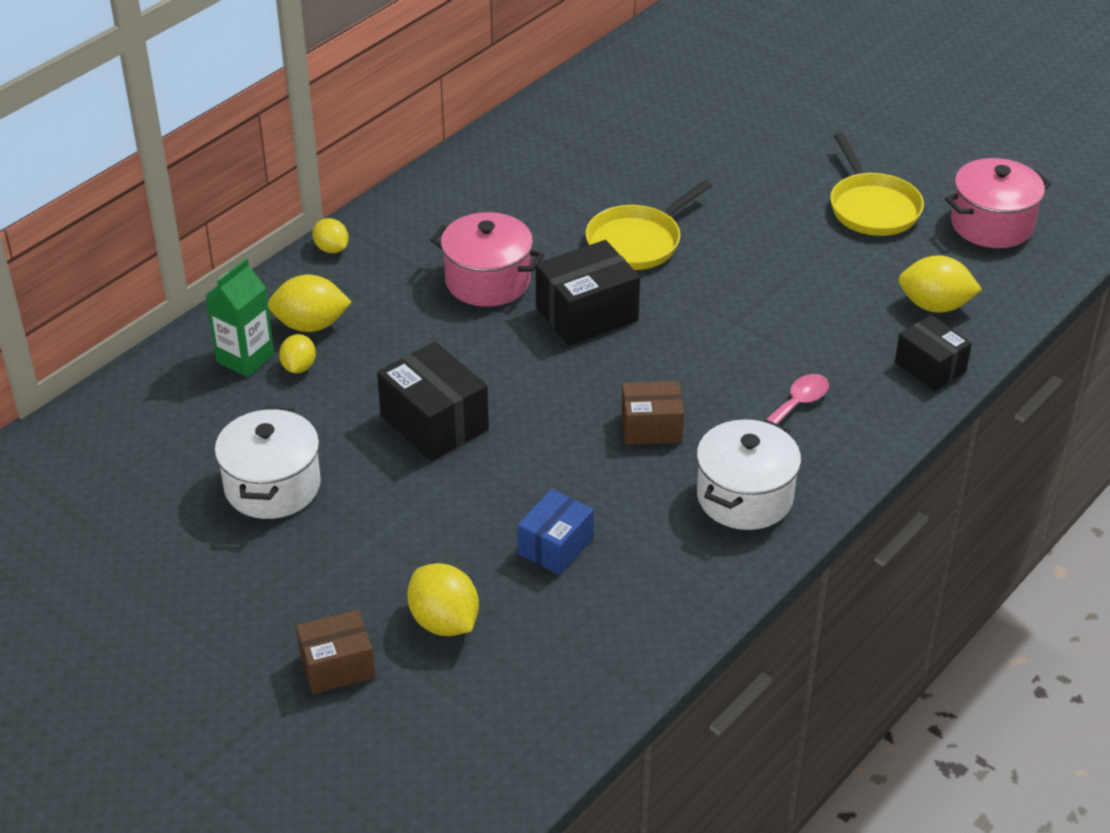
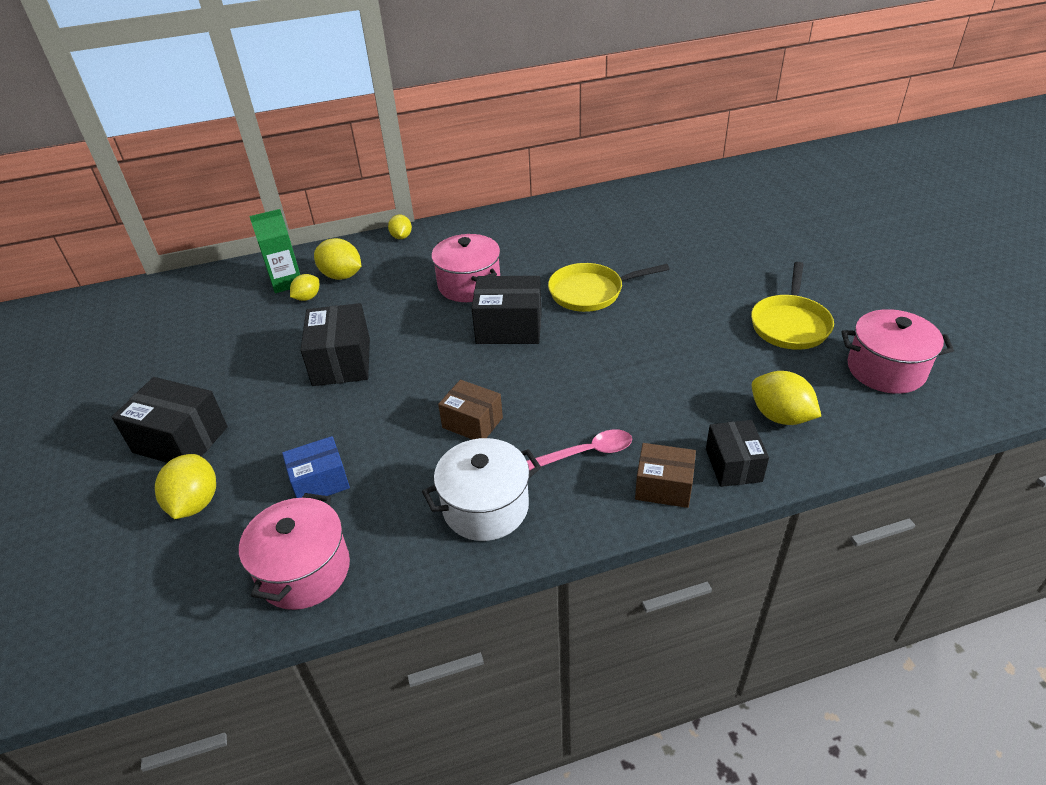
camera: 35 degrees right, 0 degrees up
white pot [215,407,321,519] -> none
brown box [296,610,375,694] -> brown box moved to [635,443,696,508]
none -> black box [112,377,228,463]
none -> pink pot [239,493,350,610]

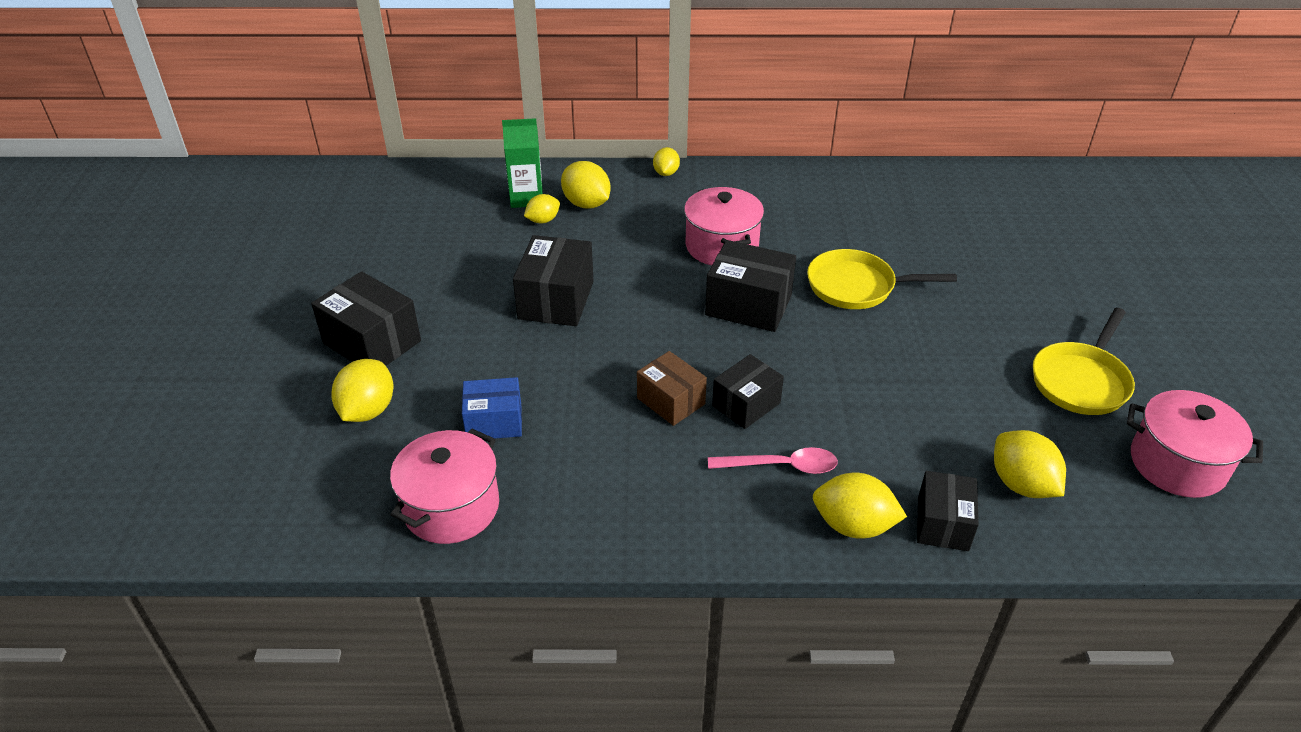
camera: 15 degrees right, 0 degrees up
white pot [422,438,541,541] -> none
brown box [635,443,696,508] -> yellow lemon [813,473,907,539]
none -> black box [712,354,784,429]

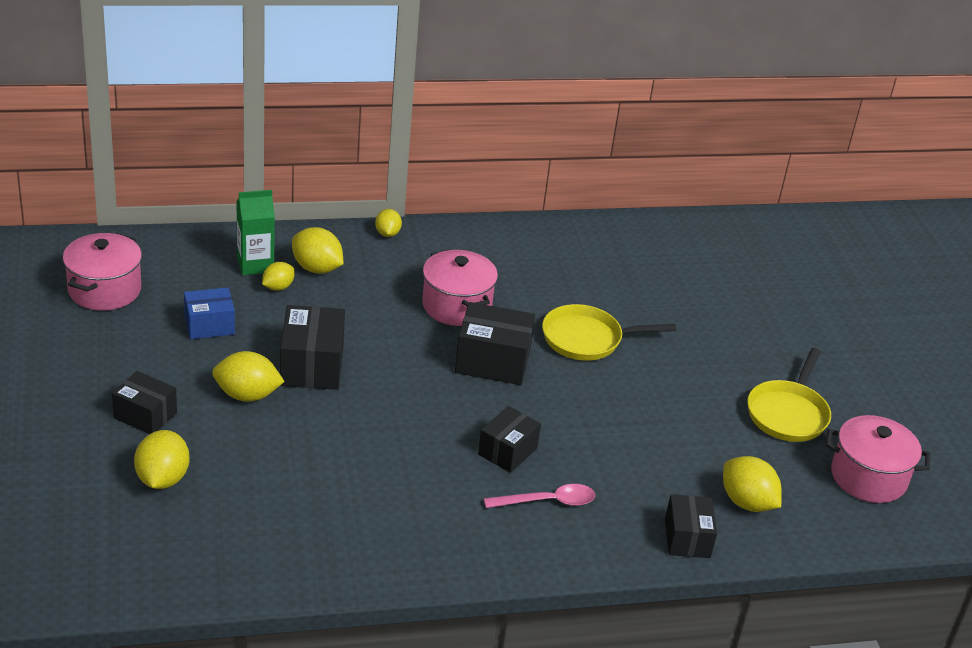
camera: 15 degrees left, 5 degrees down
black box [311,271,421,366] -> black box [112,371,177,434], size x0.66
pink pot [390,429,499,544] -> pink pot moved to [63,233,142,311]
blue box [462,377,522,438] -> blue box moved to [184,287,235,339]
brown box [637,351,707,426] -> none
yellow lemon [813,473,907,539] -> yellow lemon moved to [212,351,285,401]

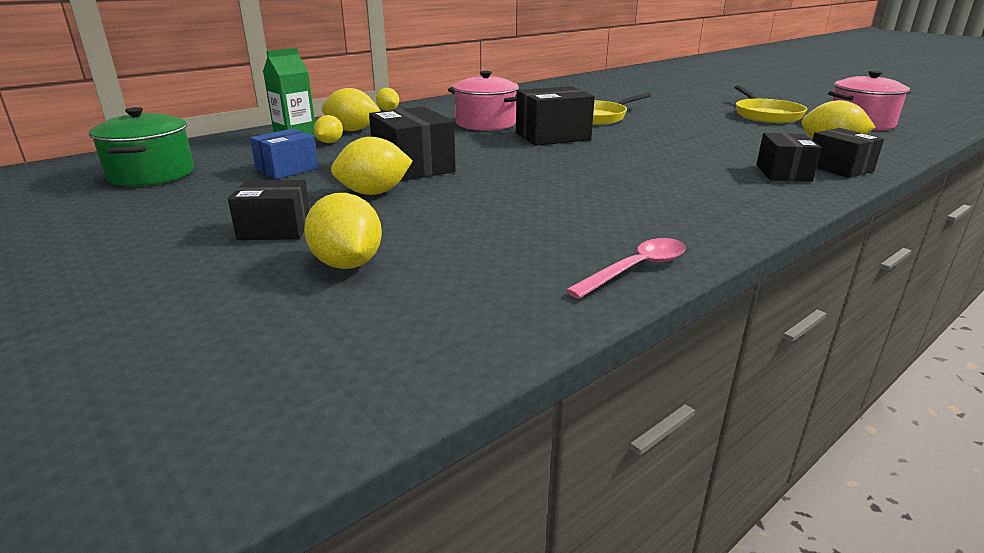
camera: 25 degrees left, 10 degrees down
pink pot [63,233,142,311] -> green pot [89,107,194,187]
black box [478,406,541,473] -> black box moved to [756,133,822,182]
pink spoon [484,484,595,508] -> pink spoon moved to [566,238,686,299]

